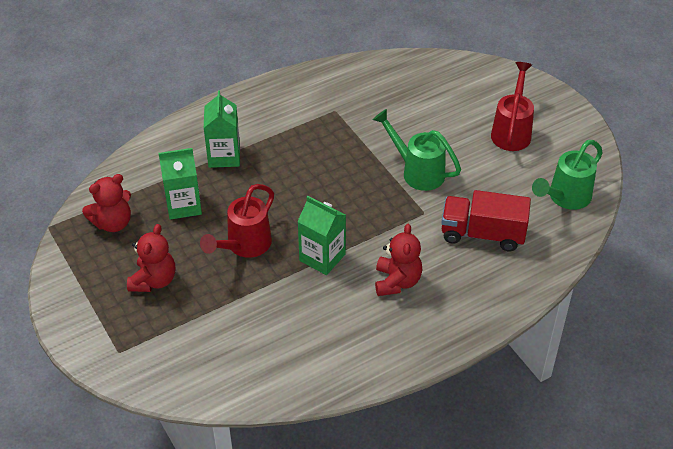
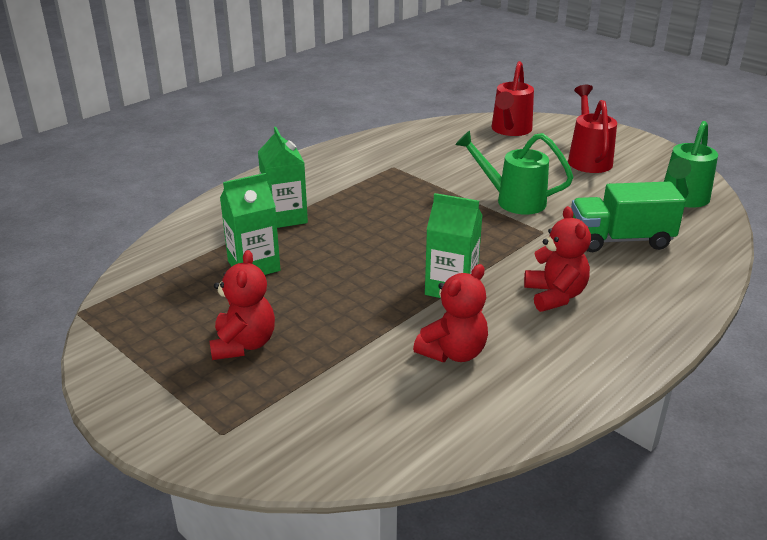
camera: 15 degrees left, 15 degrees down
red teddy bear [82,174,131,232] -> red teddy bear moved to [413,264,488,362]
red watering can [200,184,274,258] -> red watering can moved to [491,61,534,136]
red truck [441,190,531,251] -> green truck [571,182,686,252]

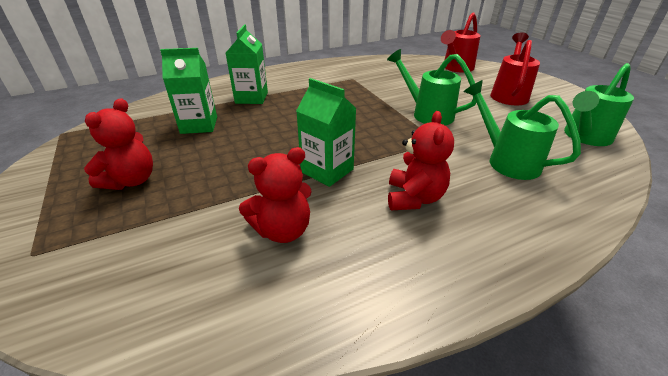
camera: 20 degrees right, 5 degrees up
green truck [571,182,686,252] -> green watering can [464,80,581,180]

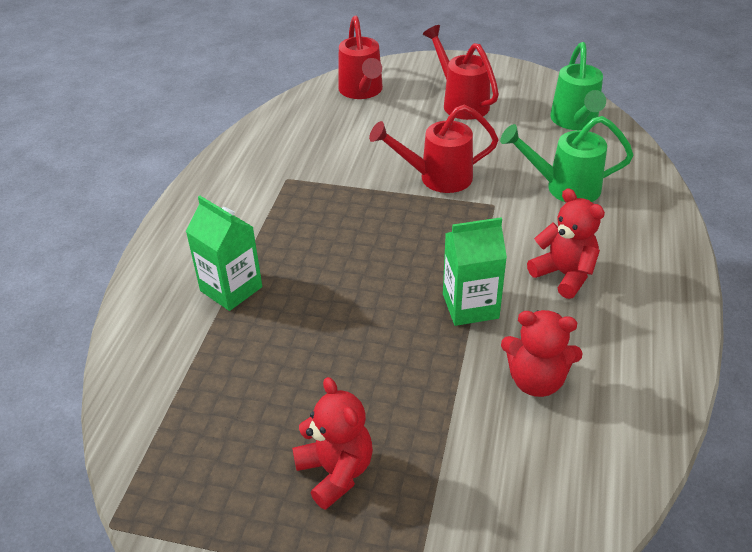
camera: 50 degrees left, 5 degrees up
green carton [160,48,217,134] -> none
red teddy bear [239,147,312,243] -> red teddy bear turned 90 degrees clockwise [501,310,583,397]
green watering can [387,49,477,125] -> red watering can [369,105,499,193]

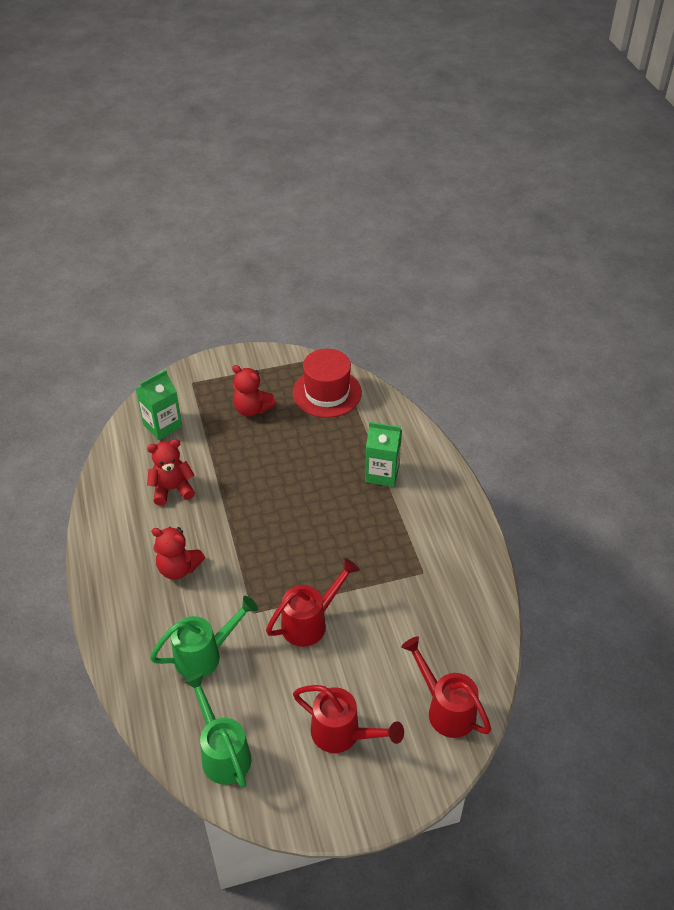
camera: 150 degrees right, 5 degrees up
green carton [443,217,507,326] -> green carton moved to [136,369,182,440]
none -> red hat [293,349,362,418]

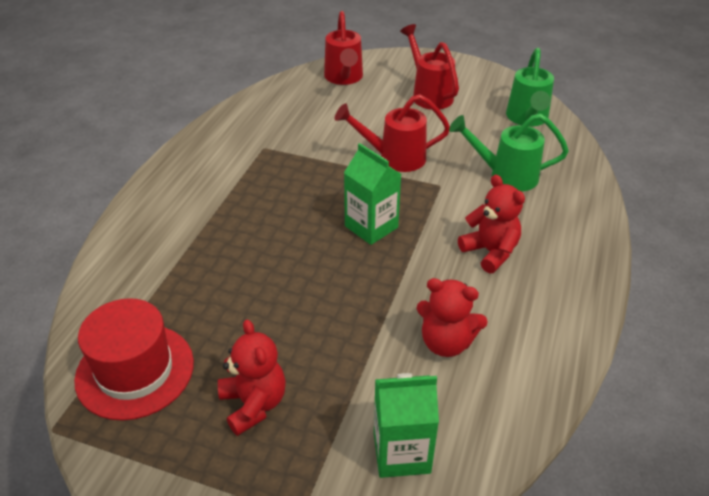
camera: 145 degrees left, 5 degrees down
green carton [365,422,402,487] -> green carton moved to [344,143,401,245]

